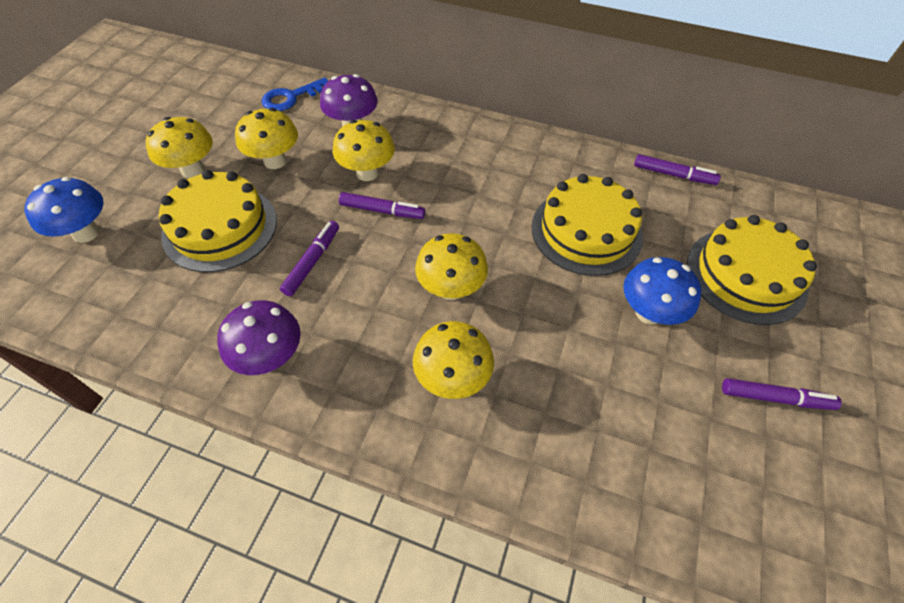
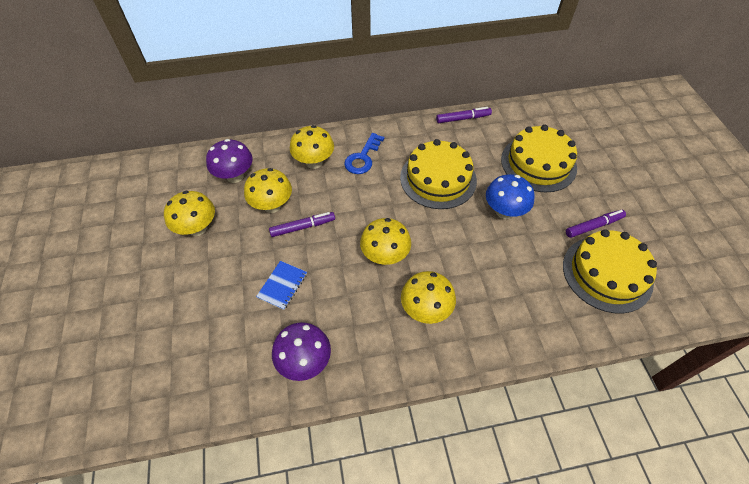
camera: 30 degrees left, 0 degrees up
blue mushroom [24,177,103,243] -> none
yellow mushroom [146,117,213,178] -> yellow mushroom moved to [290,125,334,169]
yellow cake [159,170,277,272] -> yellow cake moved to [563,229,657,313]
blue key [262,77,328,111] -> blue key moved to [344,133,384,174]
purple marker [280,221,339,296] -> blue notebook [256,261,307,310]

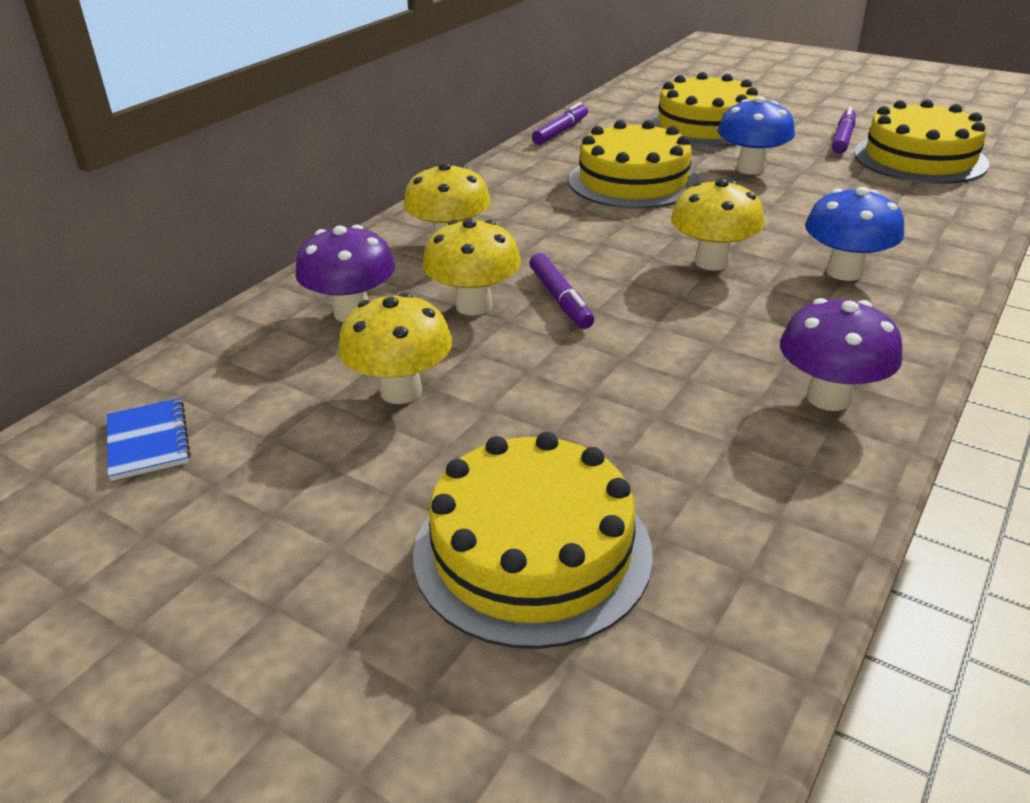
camera: 45 degrees left, 20 degrees down
blue notebook [256,261,307,310] -> blue notebook moved to [107,398,191,481]
purple marker [269,212,335,237] -> purple marker turned 135 degrees clockwise [530,253,594,329]
blue key [344,133,384,174] -> none
yellow mushroom [401,271,456,324] -> blue mushroom [805,187,904,281]
none -> yellow cake [413,432,653,649]

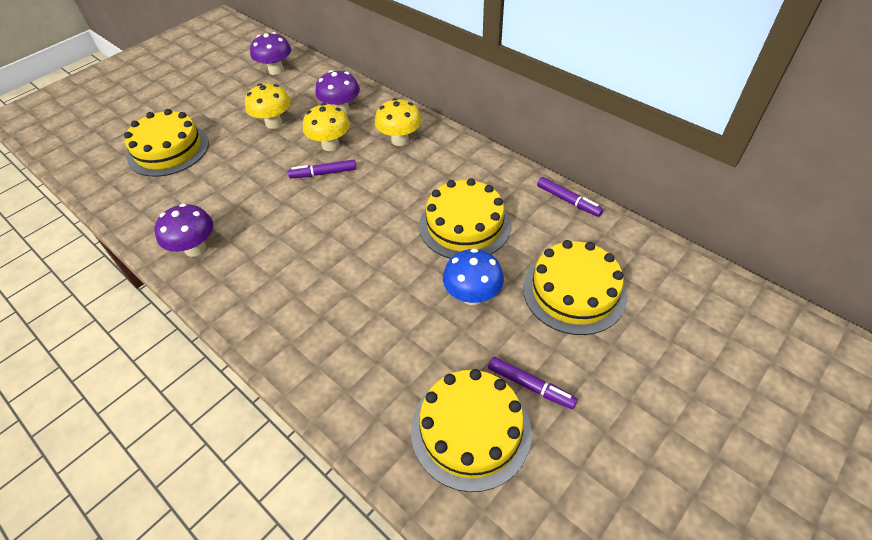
camera: 100 degrees right, 15 degrees up
blue notebook [107,398,191,481] -> purple mushroom [250,32,291,75]
yellow mushroom [671,179,765,271] -> none
blue mushroom [805,187,904,281] -> none

